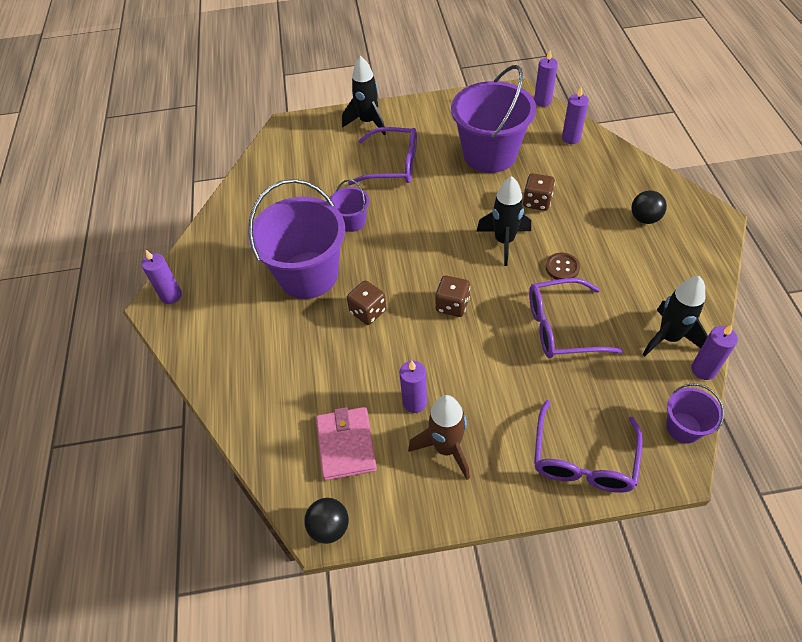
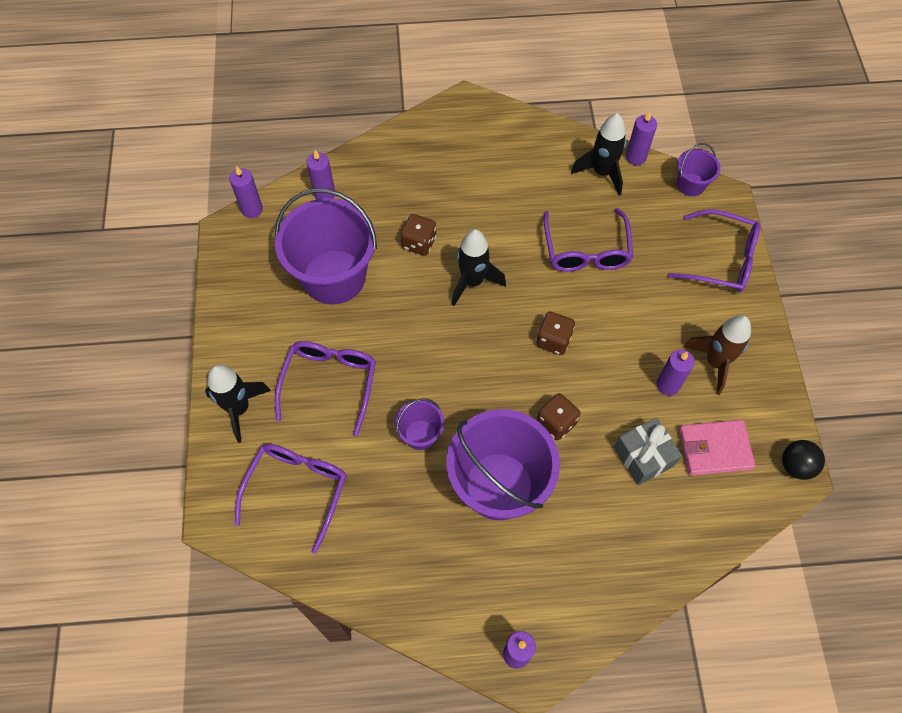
camera: 90 degrees left, 10 degrees up
brown button [546,253,580,280] -> none
black ball [631,190,667,224] -> none
none -> purple glasses [235,444,347,554]
none -> grey gift [614,418,682,485]

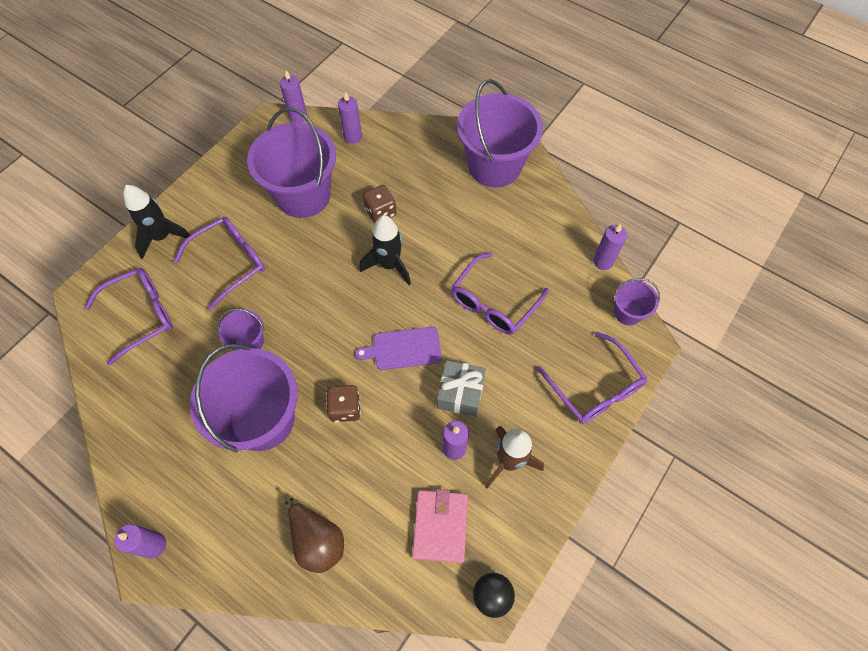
camera: 40 degrees right, 0 degrees up
brown dice [536,311,575,355] -> purple cutting board [355,327,442,370]
black rocket [571,113,626,196] -> none
grey gift [614,418,682,485] -> grey gift moved to [437,360,486,417]
pink wallet [679,420,755,476] -> pink wallet turned 60 degrees clockwise [412,489,468,563]
none -> brown pear [284,494,344,573]
none -> purple bucket [457,79,543,188]

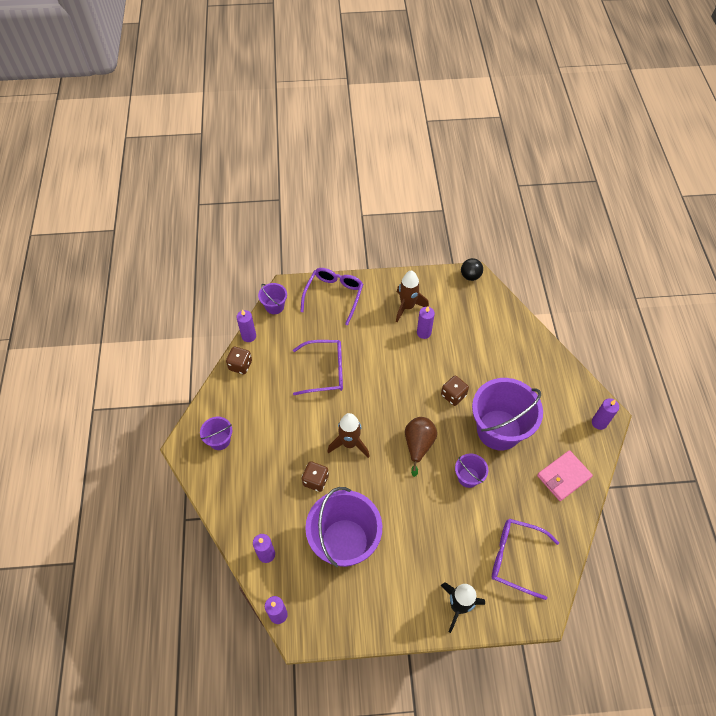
camera: 130 degrees left, 5 degrees down
purple glasses [173,217,265,310] -> none
brown pear [284,494,344,573] -> brown pear moved to [405,417,437,477]
purple cutting board [355,327,442,370] -> none
black rocket [359,215,411,285] -> brown rocket [327,413,370,458]
pink wallet [412,489,468,563] -> pink wallet moved to [537,450,593,501]
grey gift [437,360,486,417] -> none
purple bucket [457,79,543,188] -> purple bucket [200,417,232,450], size x0.47
none -> brown dice [226,347,252,374]

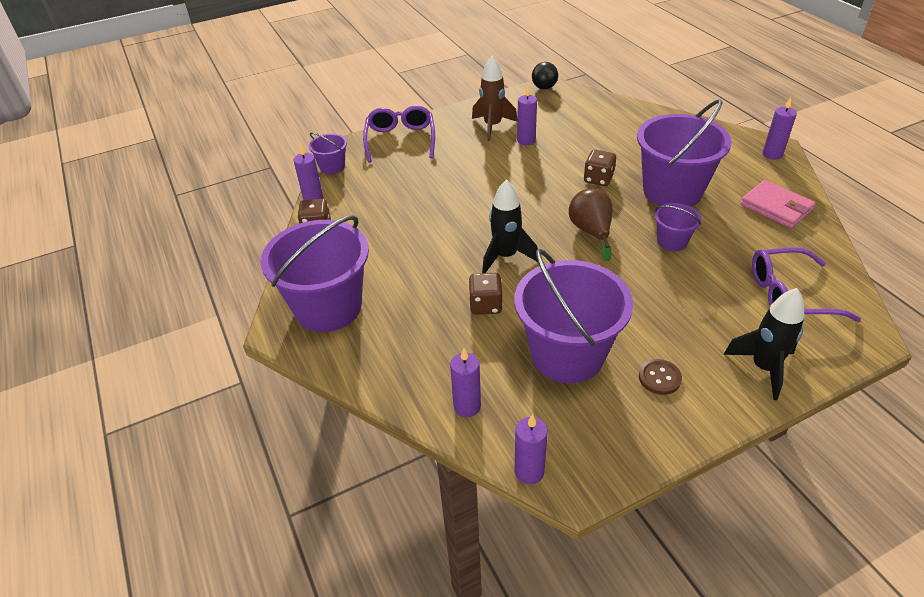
camera: 20 degrees left, 15 degrees down
purple bucket [200,417,232,450] -> purple bucket [261,215,369,332], size x2.13
purple glasses [293,340,343,395] -> none
brown rocket [327,413,370,458] -> black rocket [482,179,538,273]
pink wallet [537,450,593,501] -> pink wallet turned 75 degrees counterclockwise [740,180,816,228]
none -> brown button [639,359,682,395]

